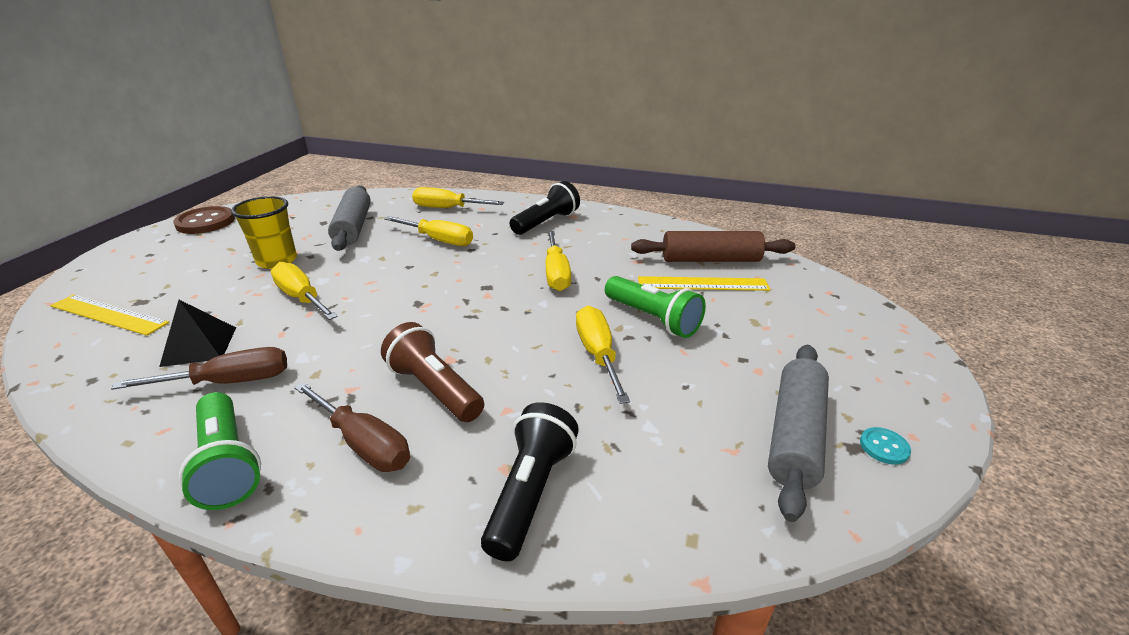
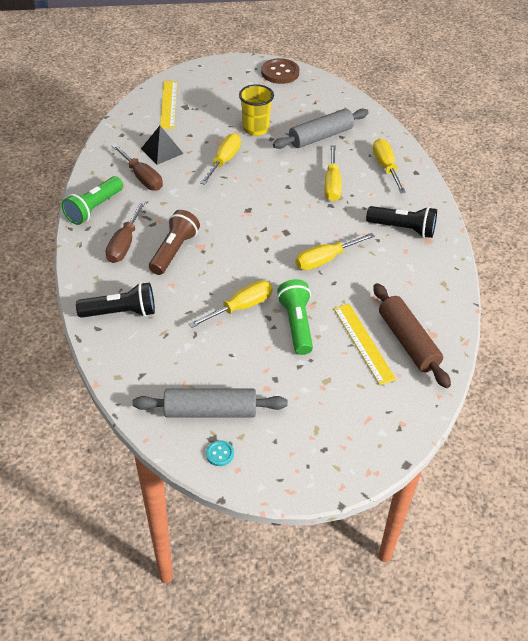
camera: 65 degrees right, 15 degrees up
green flashlight [605,276,706,338] -> green flashlight turned 150 degrees clockwise [277,279,313,355]

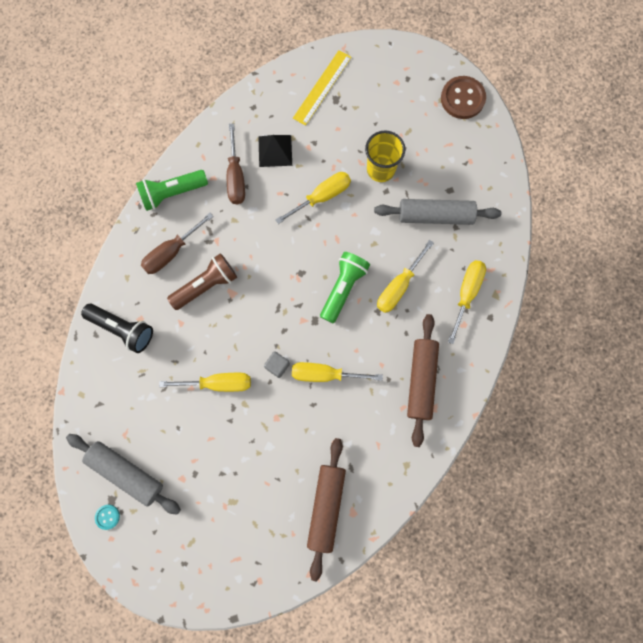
camera: 35 degrees right, 30 degrees up
green flashlight [277,279,313,355] -> green flashlight moved to [320,252,370,323]
yellow ruler [334,304,396,385] -> none
black flashlight [366,206,437,238] -> brown rolling pin [407,314,439,447]
none -> grey cube [264,351,290,378]

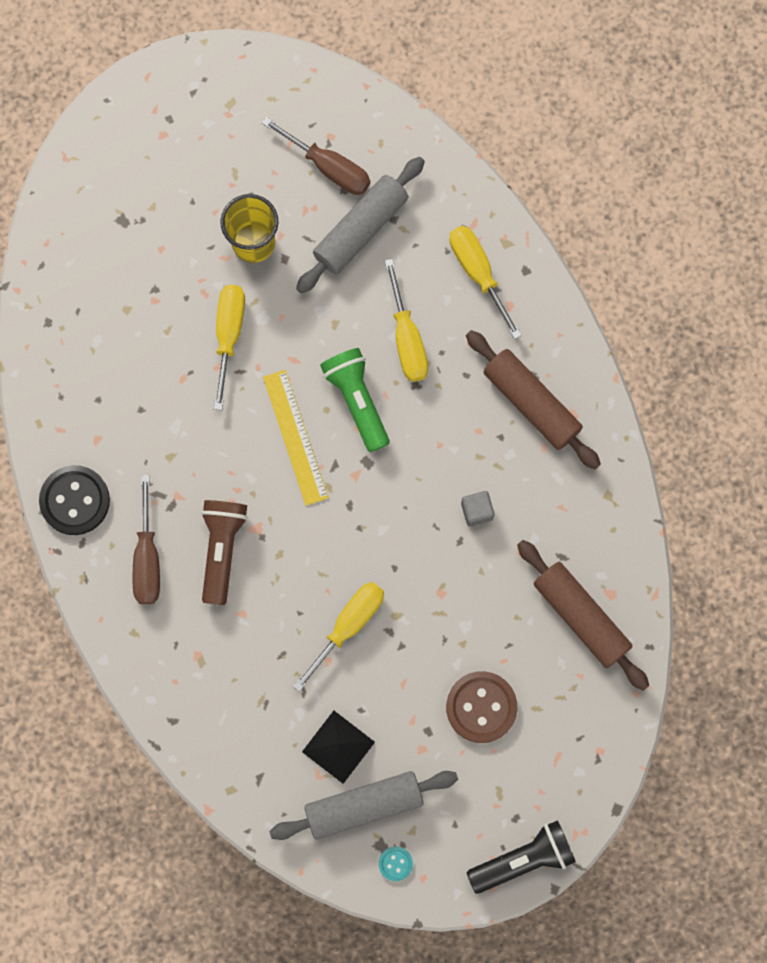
camera: 50 degrees left, 0 degrees up
black flashlight [81,304,153,353] -> black flashlight moved to [467,820,576,894]
green flashlight [136,170,208,211] -> black button [39,465,110,535]
brown screwdriver [227,123,245,204] -> brown screwdriver moved to [262,117,370,195]
black pyramid [258,135,292,167] -> black pyramid moved to [302,711,375,784]
grey cube [264,351,290,378] -> grey cube moved to [461,491,494,526]
yellow screwdriver [292,362,383,382] -> none
yellow ruler [293,50,351,126] -> yellow ruler moved to [263,370,328,505]
brown button [441,76,486,119] -> brown button moved to [446,671,517,743]

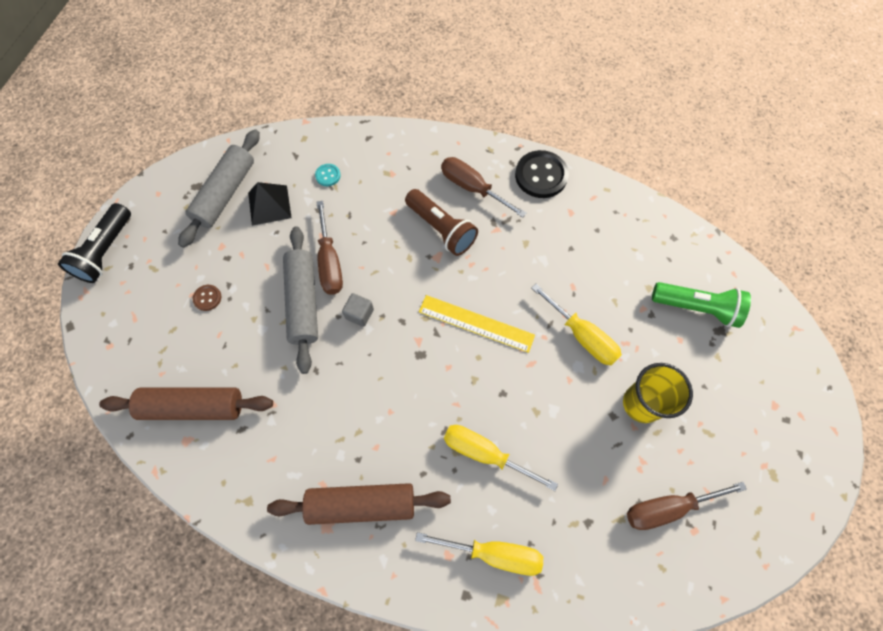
camera: 130 degrees right, 10 degrees down
yellow screwdriver [293,582,384,692] -> brown screwdriver [316,201,343,295]
grey rolling pin [296,157,425,294] -> grey rolling pin moved to [283,226,318,374]
green flashlight [320,348,390,452] -> green flashlight moved to [652,282,751,328]
turquoise button [379,846,413,881] -> turquoise button moved to [315,164,341,186]
brown button [446,671,517,743] -> brown button [193,285,221,311], size x0.48
grey cube [461,491,494,526] -> grey cube moved to [342,293,374,327]

